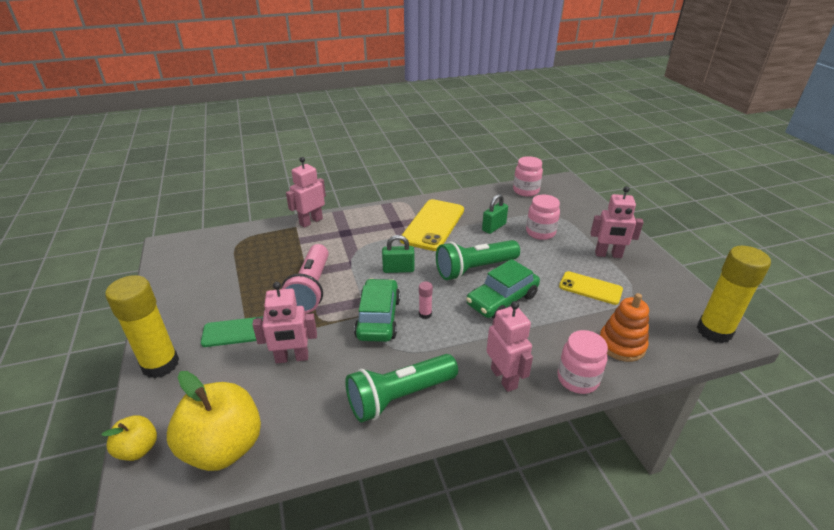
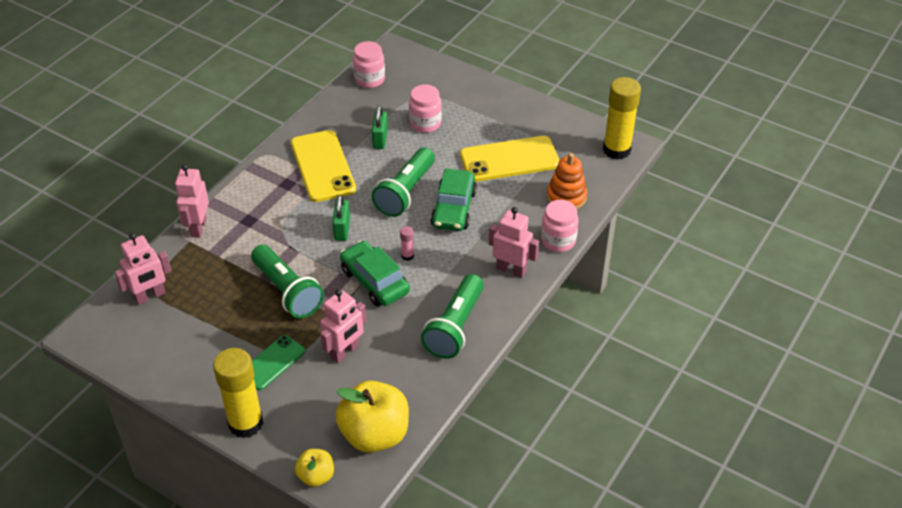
camera: 40 degrees left, 10 degrees up
pink flashlight [281,244,329,314] -> green flashlight [251,245,324,318]
green padlock [382,235,414,273] -> green padlock turned 45 degrees counterclockwise [332,195,350,241]
yellow phone [559,271,623,305] -> yellow phone [460,136,560,182], size x1.68
pink robot [590,186,644,258] -> pink robot moved to [115,233,171,305]

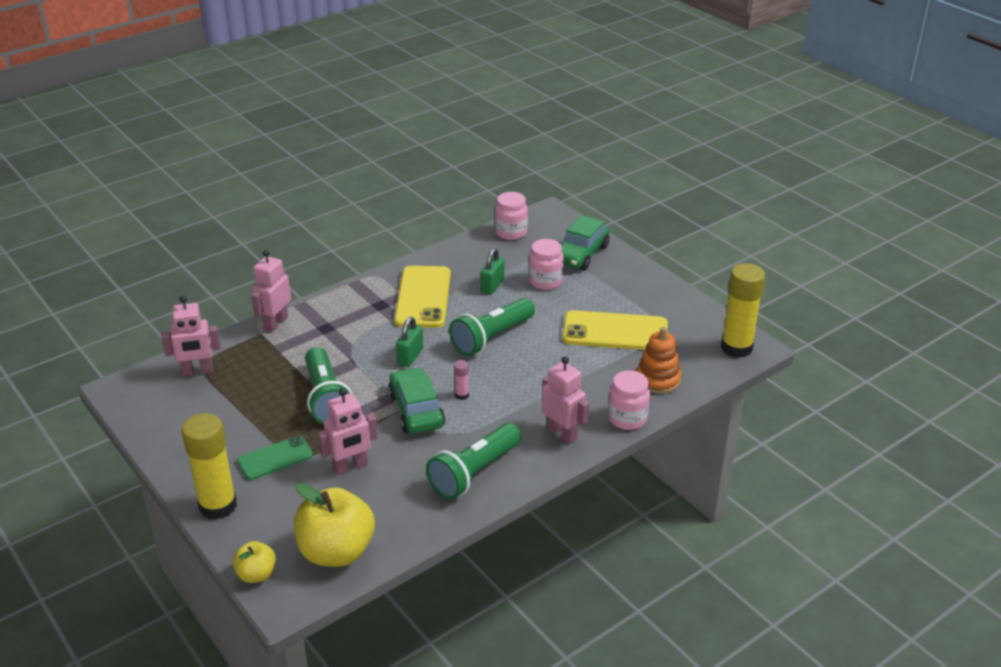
camera: 20 degrees right, 10 degrees down
green car [431,168,477,231] -> green car moved to [561,215,610,270]

